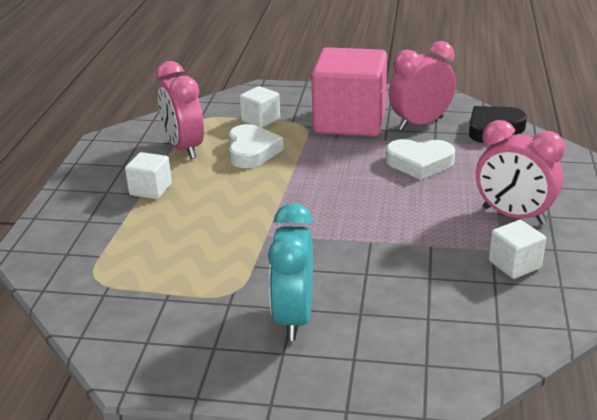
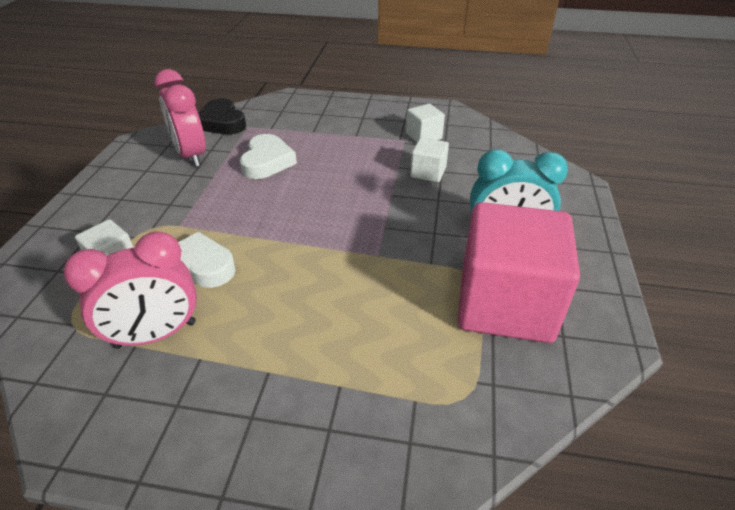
camera: 90 degrees left, 10 degrees up
white cube [125,152,172,199] -> white cube moved to [410,137,449,183]
pink cube [311,47,387,137] -> pink cube moved to [458,202,580,343]
pink clock [476,120,565,225] -> none

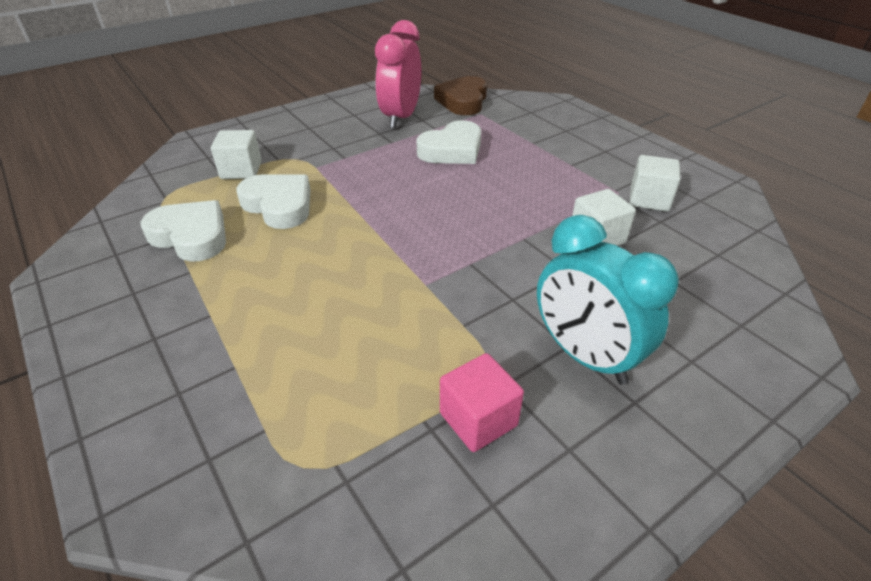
camera: 45 degrees right, 0 degrees up
pink clock [63,231,197,349] -> white heart [140,200,226,262]
black heart [198,99,246,135] -> brown heart [434,76,487,115]
pink cube [458,202,580,343] -> pink cube [440,353,524,452], size x0.44

